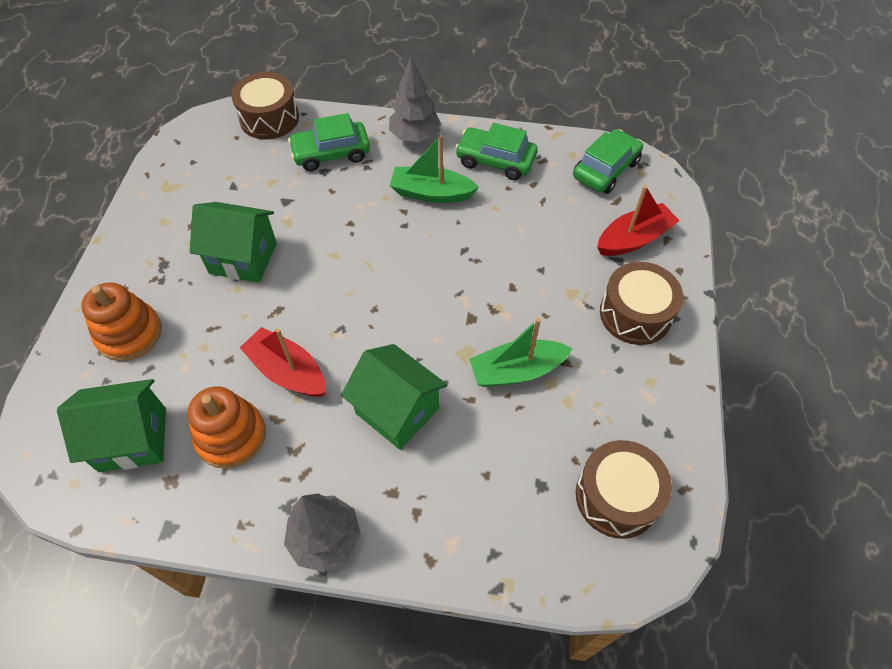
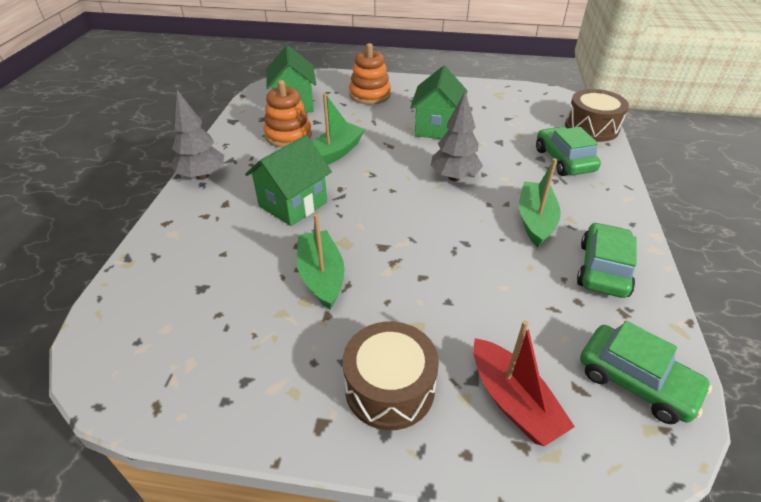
camera: 90 degrees right, 15 degrees down
red boat [240,327,326,397] -> green boat [312,93,365,165]
grey tree [389,57,441,142] -> grey tree moved to [431,91,483,181]
brown drum [576,440,672,539] -> none

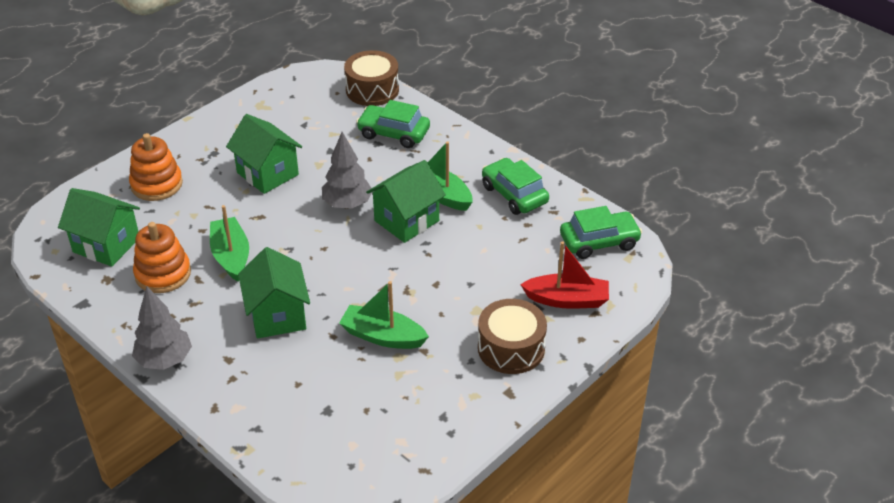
camera: 55 degrees left, 0 degrees up
none -> green house [366,160,446,243]

